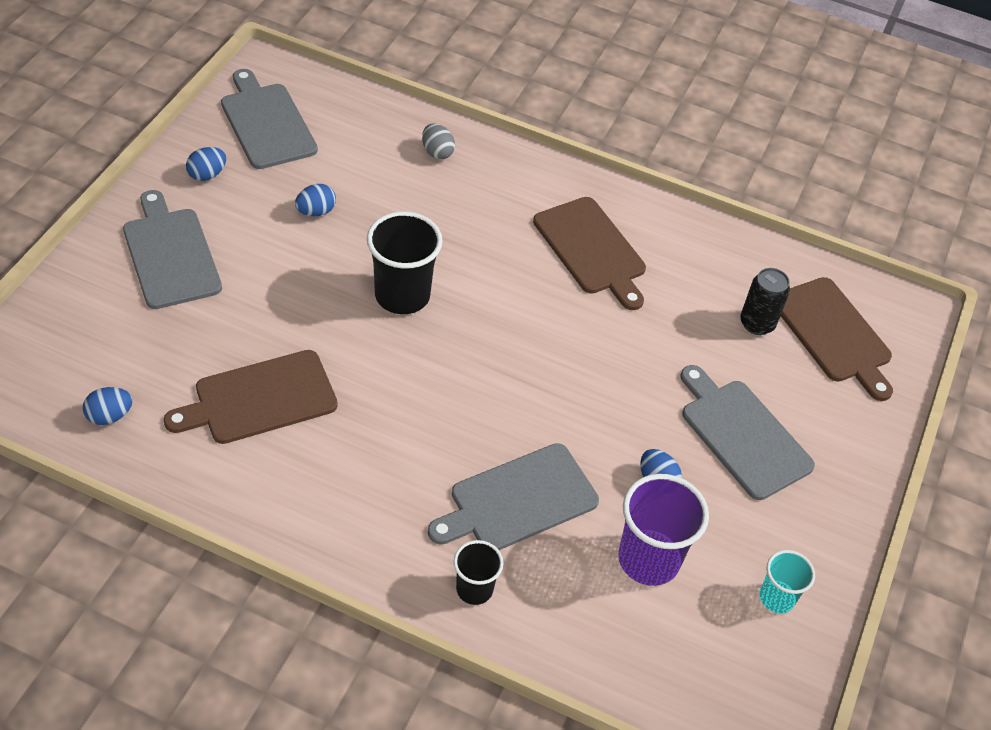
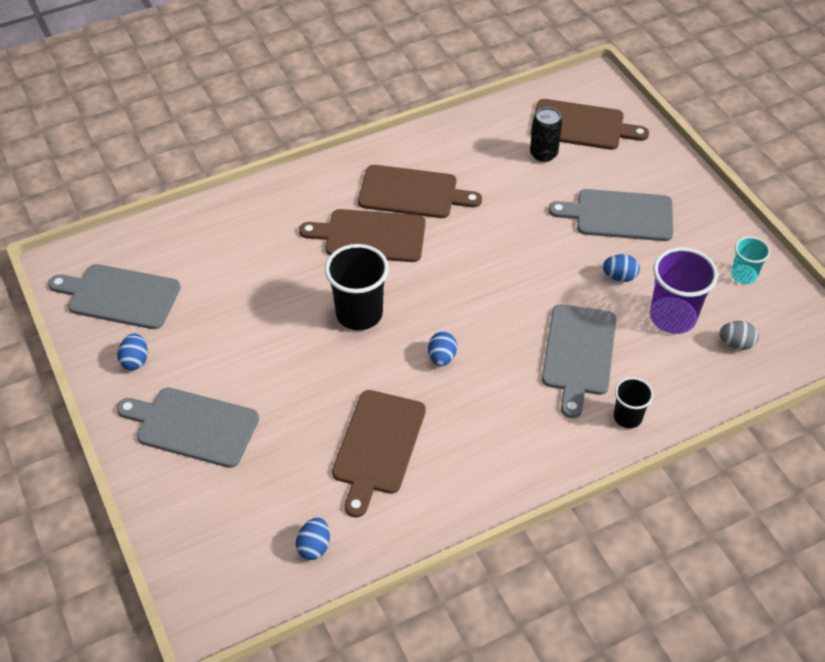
camera: 45 degrees left, 0 degrees up
blue egg [295,184,336,216] -> blue egg moved to [428,332,457,366]
grey egg [422,124,455,159] -> grey egg moved to [719,321,759,350]
none -> brown cutting board [299,209,426,262]

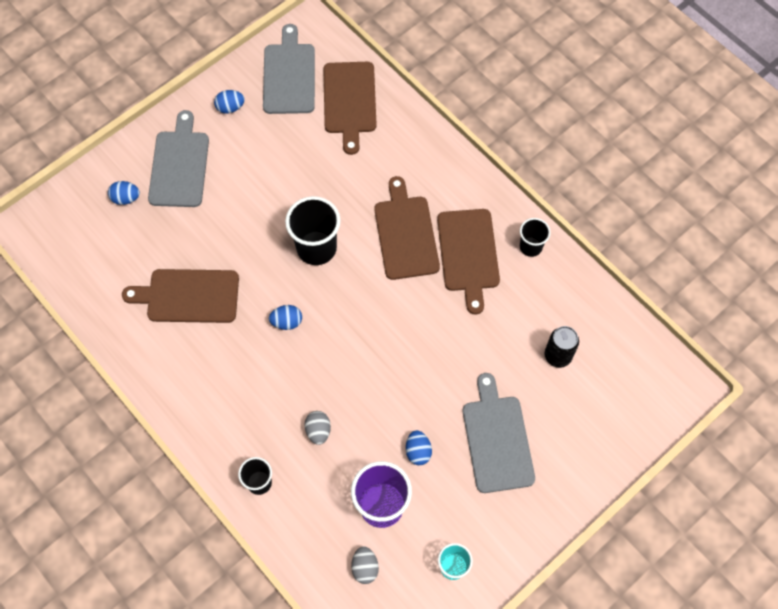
camera: 75 degrees right, 15 degrees up
blue egg [296,518,330,560] -> blue egg moved to [108,181,140,205]
brown cutting board [530,99,649,150] -> brown cutting board moved to [323,62,377,155]
grey cutting board [542,304,616,418] -> grey egg [304,411,331,445]
none -> black cup [520,218,551,257]

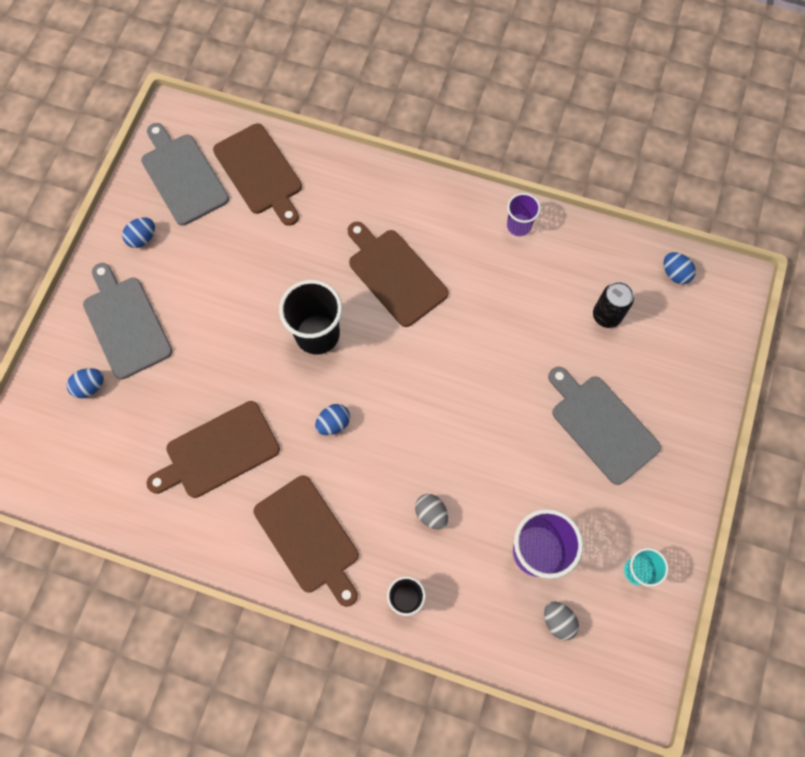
camera: 30 degrees left, 5 degrees up
blue egg [406,430,432,465] -> blue egg moved to [664,252,696,284]
brown cutting board [437,209,500,315] -> brown cutting board moved to [253,475,359,607]
black cup [520,218,551,257] -> purple cup [507,193,541,236]

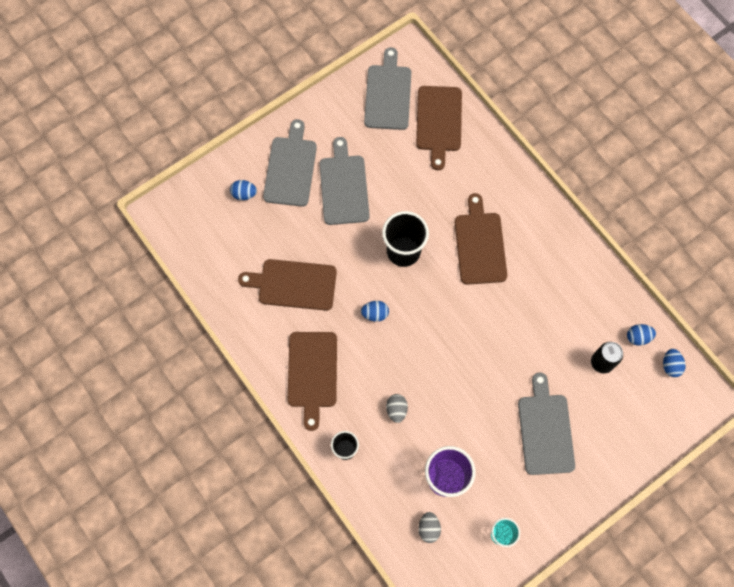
camera: 35 degrees right, 0 degrees up
blue egg [122,217,155,248] -> blue egg moved to [627,324,656,346]
purple cup [507,193,541,236] -> none
none -> grey cutting board [319,137,370,225]

